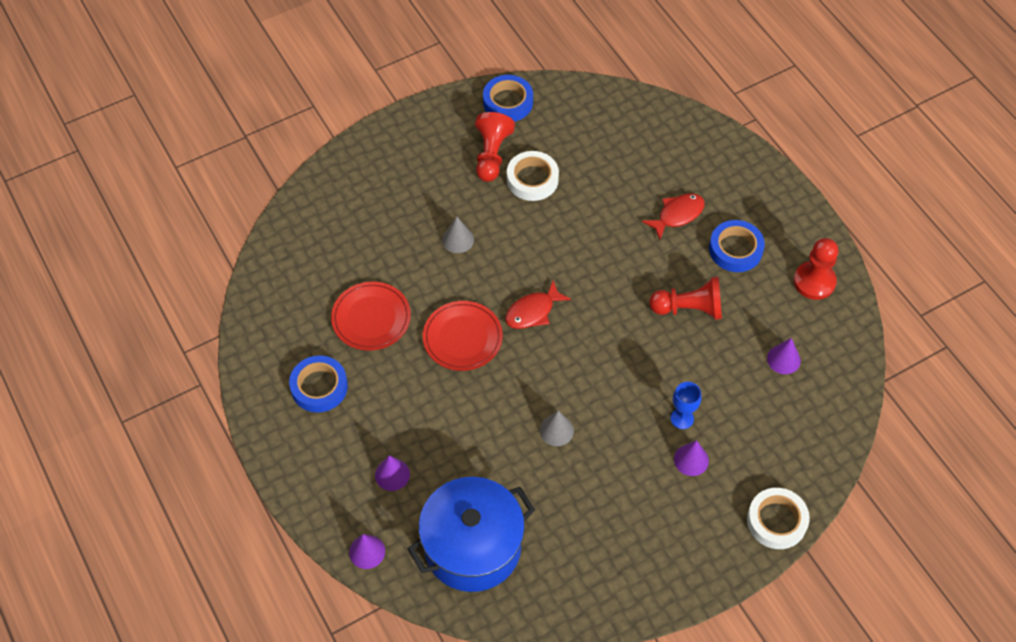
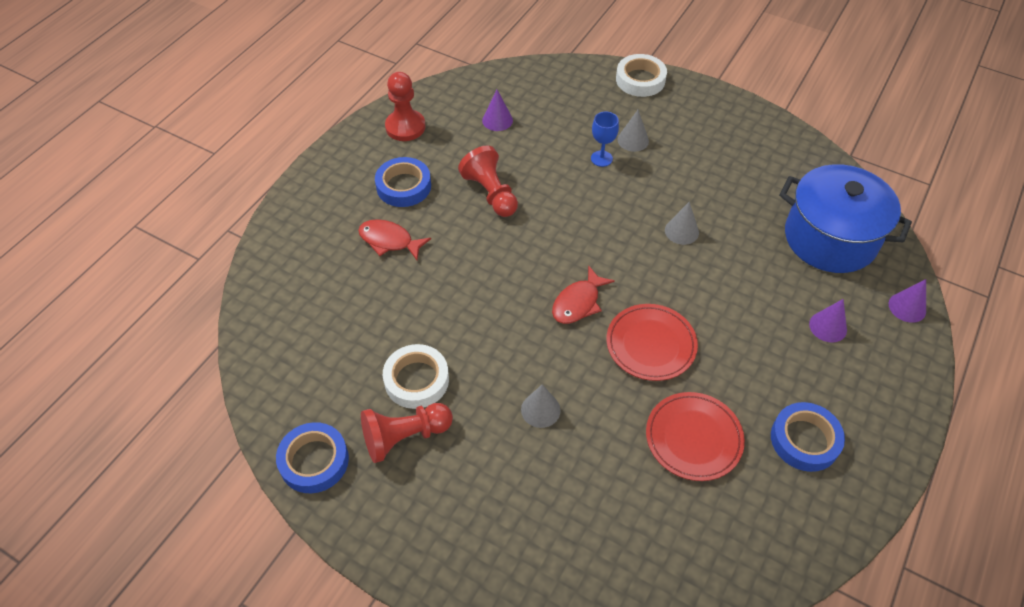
camera: 120 degrees left, 5 degrees down
red fish [505,280,571,329] -> red fish turned 105 degrees clockwise [552,266,615,324]
purple cone [674,440,709,476] -> grey cone [618,110,649,152]

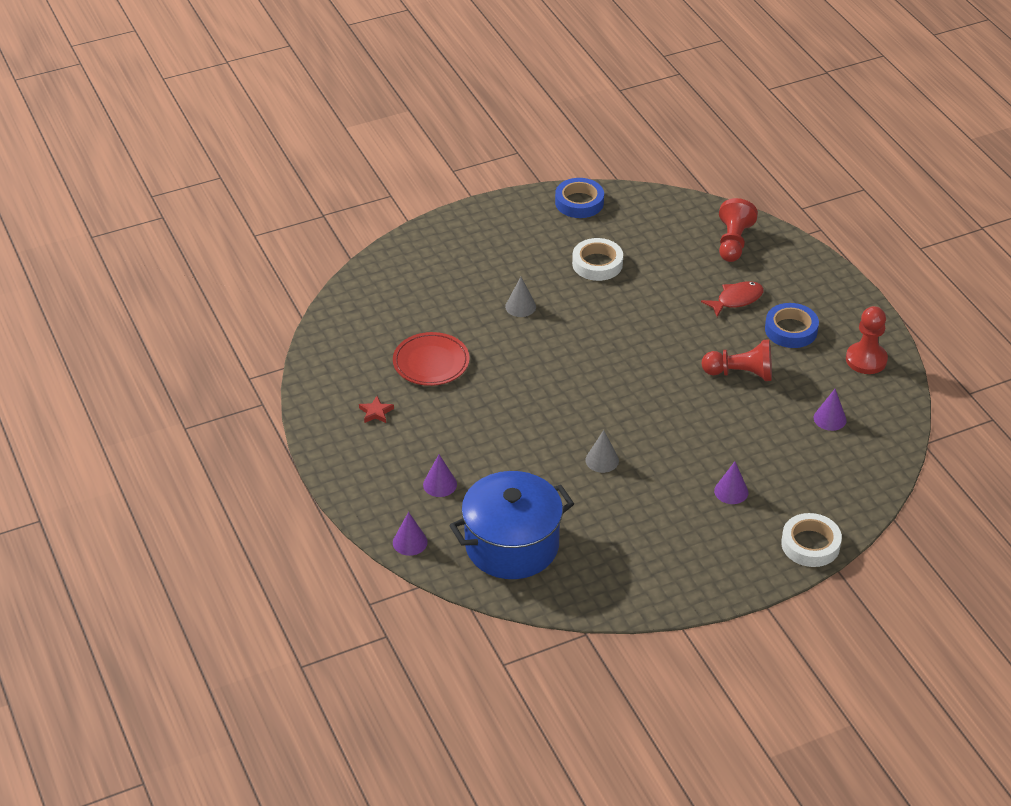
camera: 125 degrees right, 10 degrees down
red pawn [361,403,453,463] -> red pawn moved to [719,198,758,262]
red fish [552,266,615,324] -> none
blue goblet [591,111,619,167] -> none
red plate [606,304,698,381] -> none
grey cone [618,110,649,152] -> purple cone [714,462,748,504]
blue tape [771,402,845,472] -> red star [359,396,394,423]

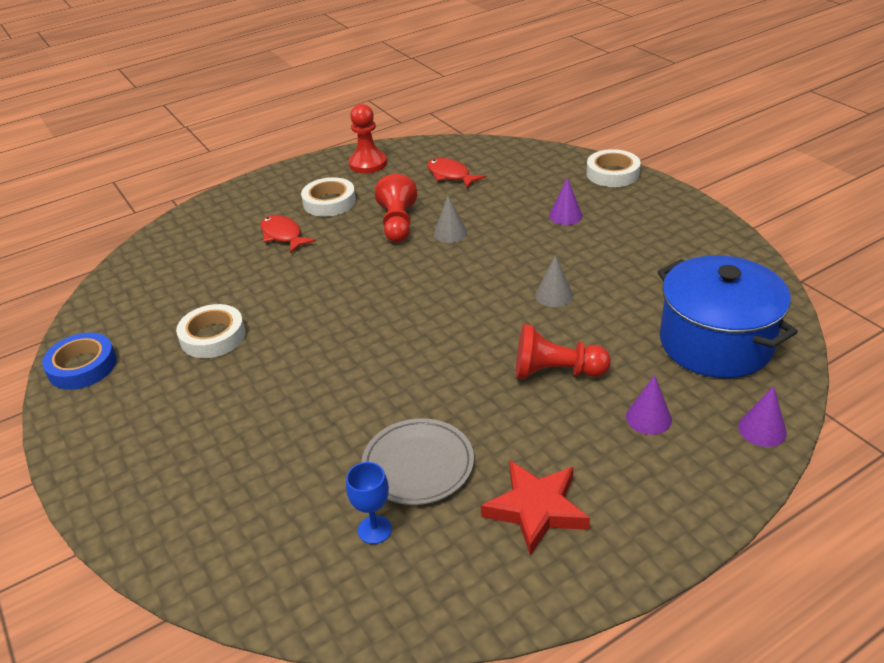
camera: 95 degrees left, 5 degrees down
red star [359,396,394,423] -> red star [481,461,590,556], size x2.00
red plate [393,332,470,386] -> grey plate [361,418,474,505]
grey cone [505,277,536,317] -> grey cone moved to [434,196,467,243]
red pawn [719,198,758,262] -> red pawn moved to [516,324,611,379]
blue tape [765,303,819,348] -> white tape [301,177,356,217]
purple cone [814,389,847,431] -> red fish [427,158,486,188]
none -> blue goblet [346,462,392,544]

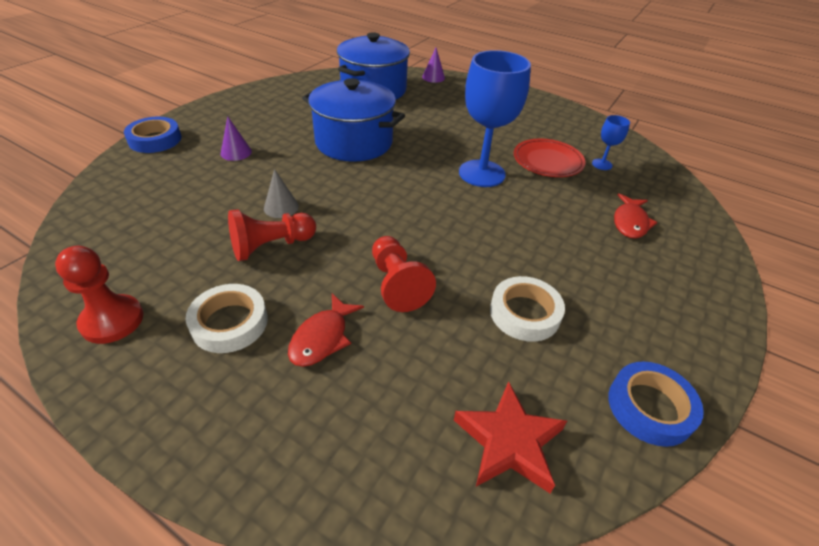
camera: 120 degrees left, 5 degrees up
grey plate [361,418,474,505] -> red plate [514,139,586,177]
red fish [427,158,486,188] -> red fish moved to [614,193,658,239]
red star [481,461,590,556] -> red star moved to [454,381,567,493]
red pawn [516,324,611,379] -> red pawn moved to [372,236,436,312]
grey cone [535,255,573,307] -> blue pot [302,78,405,162]
white tape [586,149,641,187] -> blue tape [124,117,181,153]
purple cone [626,375,672,435] -> none
none -> blue goblet [459,50,531,187]

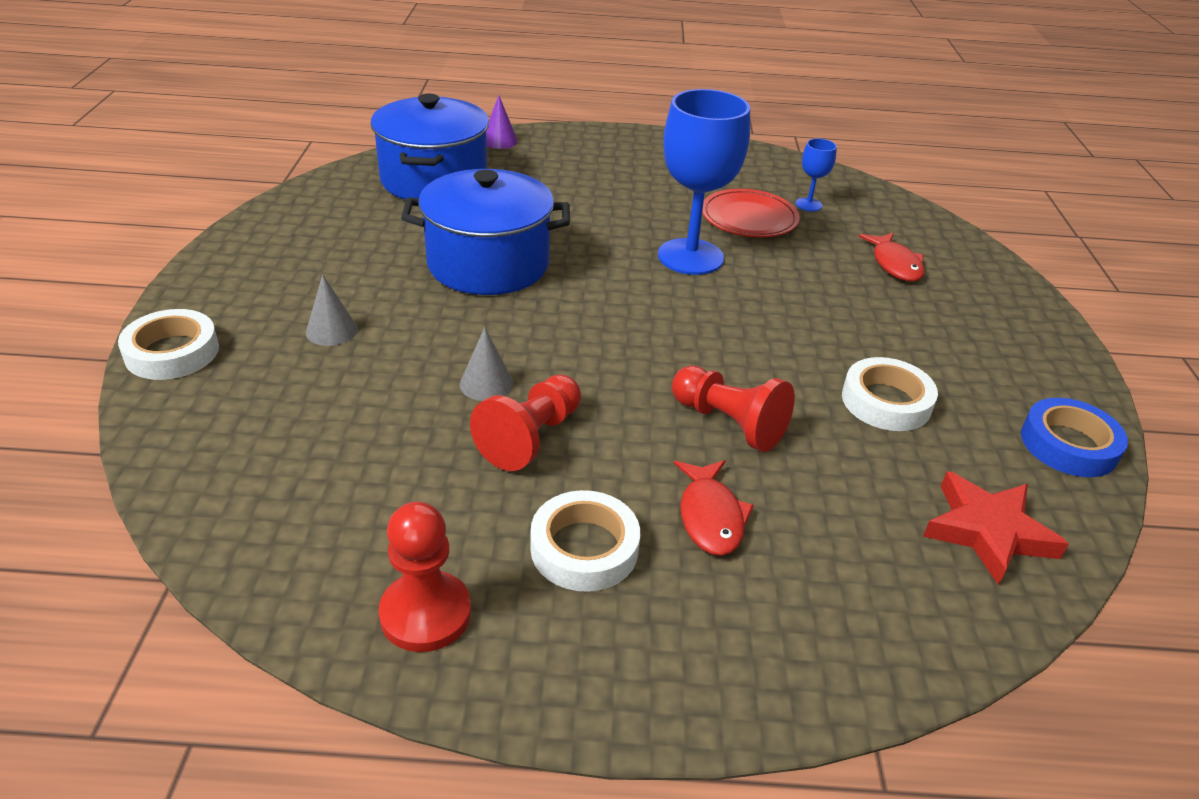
camera: 30 degrees left, 5 degrees down
blue tape [124,117,181,153] -> white tape [118,309,219,380]
purple cone [221,116,252,161] -> grey cone [306,275,358,346]

